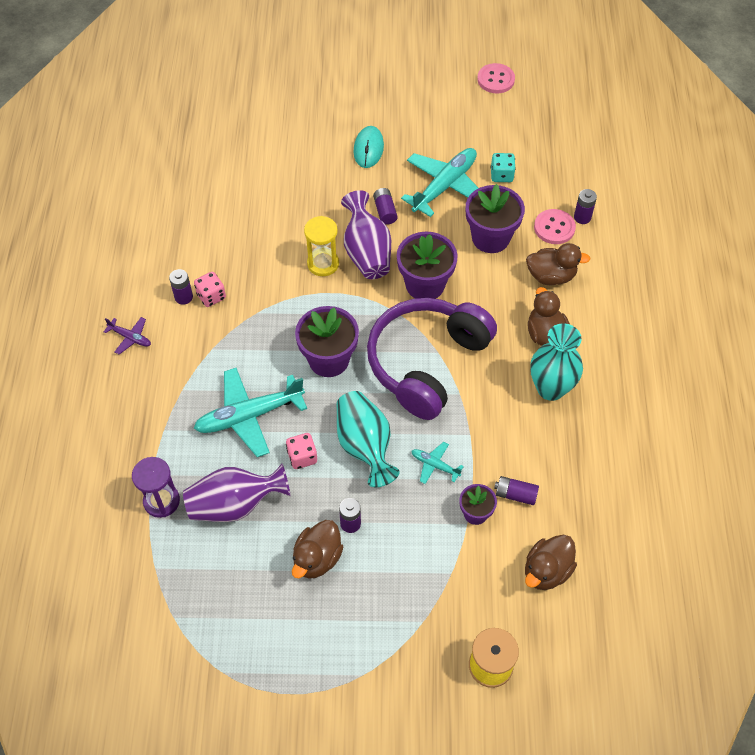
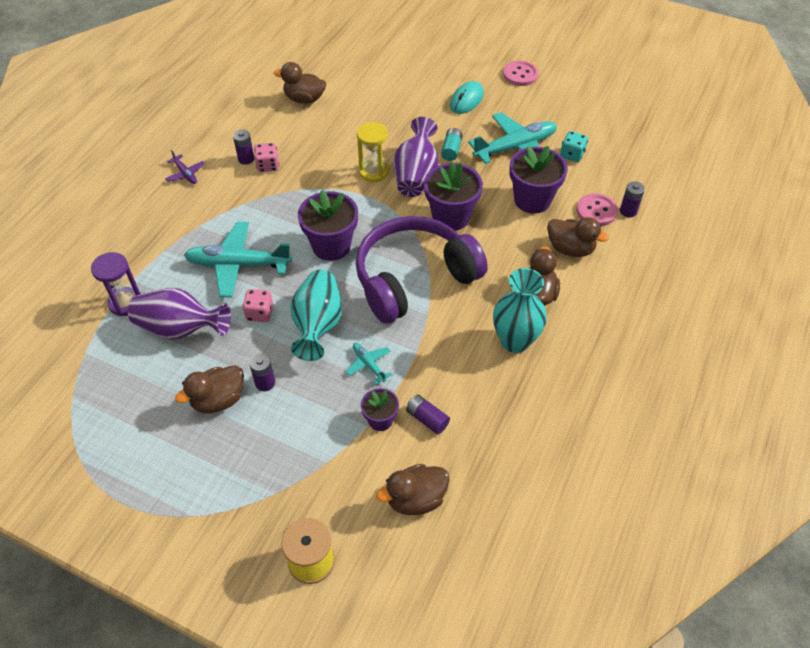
camera: 25 degrees right, 5 degrees down
purple battery [373,188,398,225] -> turquoise battery [441,128,463,161]
pink button [477,63,515,93] -> pink button moved to [503,61,539,86]
none -> brown duck [274,62,326,104]

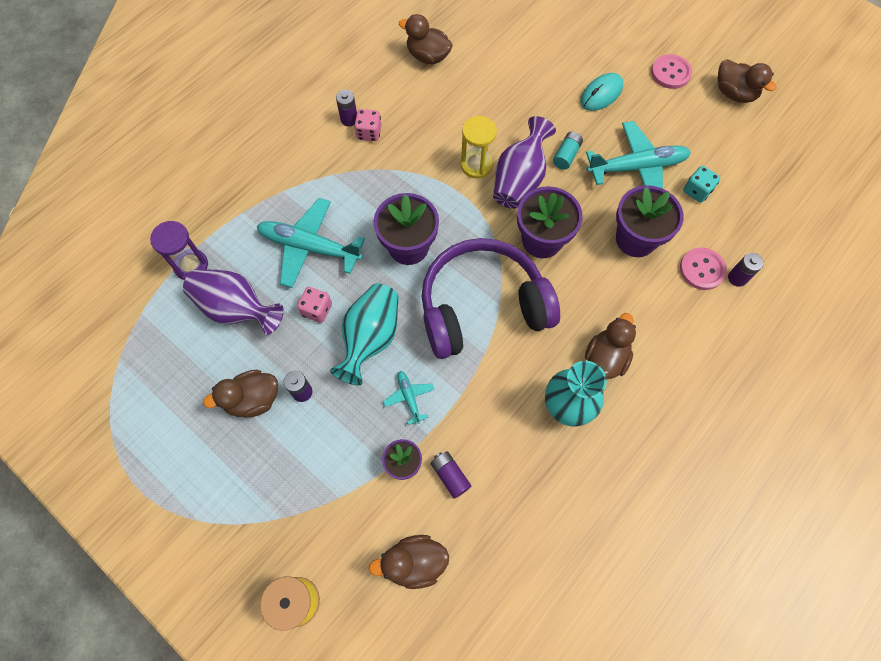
camera: 15 degrees right, 15 degrees up
purple plane [165,150,205,184] -> none
brown duck [547,217,609,257] -> brown duck moved to [717,59,777,103]

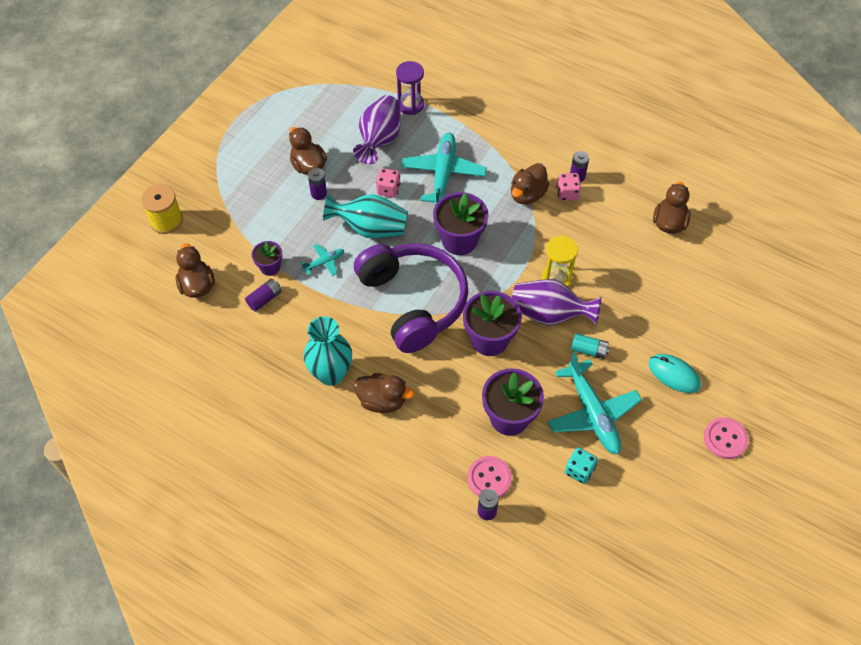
camera: 80 degrees right, 10 degrees down
brown duck [717,59,777,103] -> brown duck moved to [511,163,549,204]

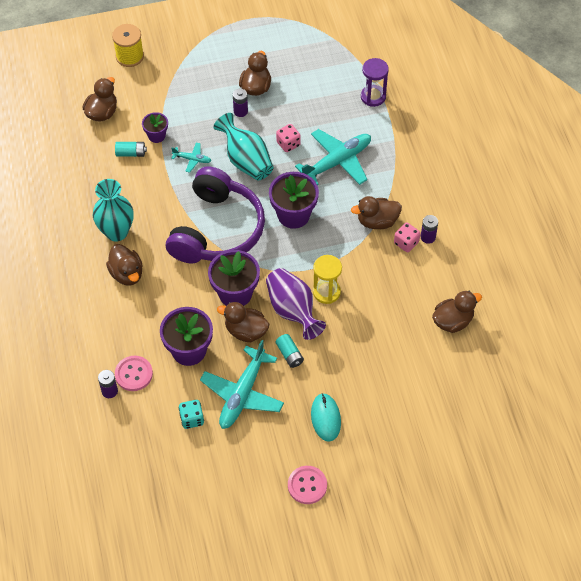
camera: 45 degrees right, 0 degrees up
purple battery [245,279,281,312] -> turquoise battery [115,142,147,157]
purple vase [353,95,401,164] -> none
none -> brown duck [217,302,269,342]

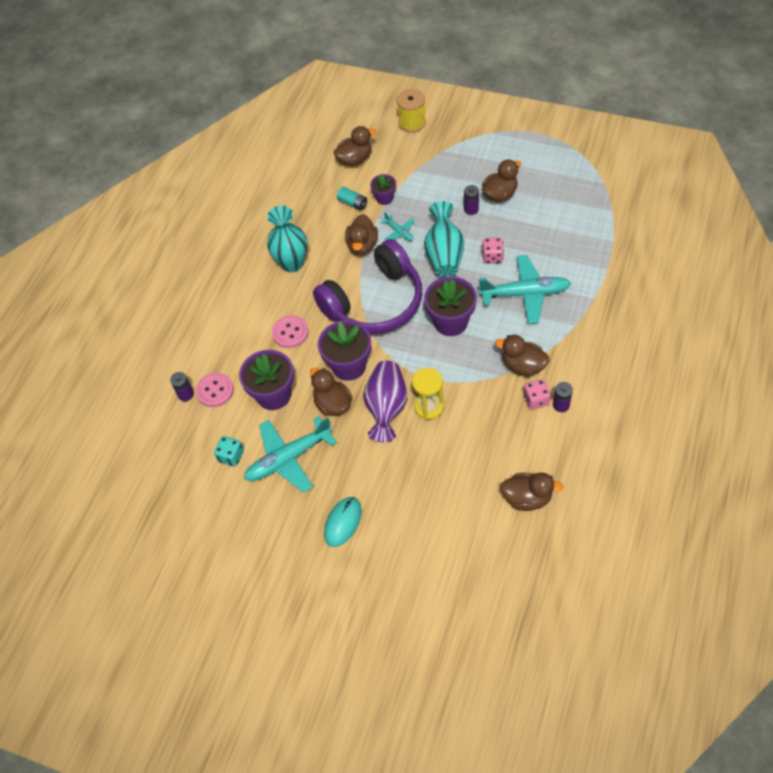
camera: 40 degrees right, 0 degrees up
brown duck [106,244,143,286] -> brown duck moved to [345,214,378,256]
turquoise battery [276,334,304,368] -> none
pink button [288,466,327,504] -> pink button moved to [272,315,309,348]
purple hourglass [361,58,389,107] -> none

